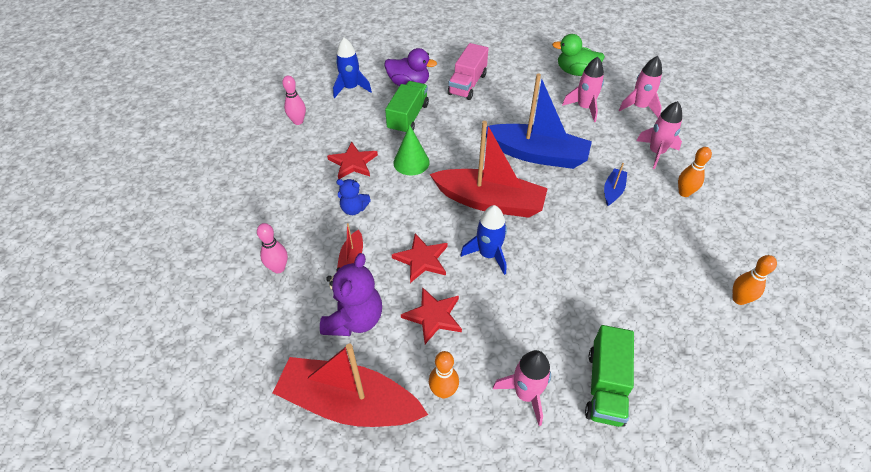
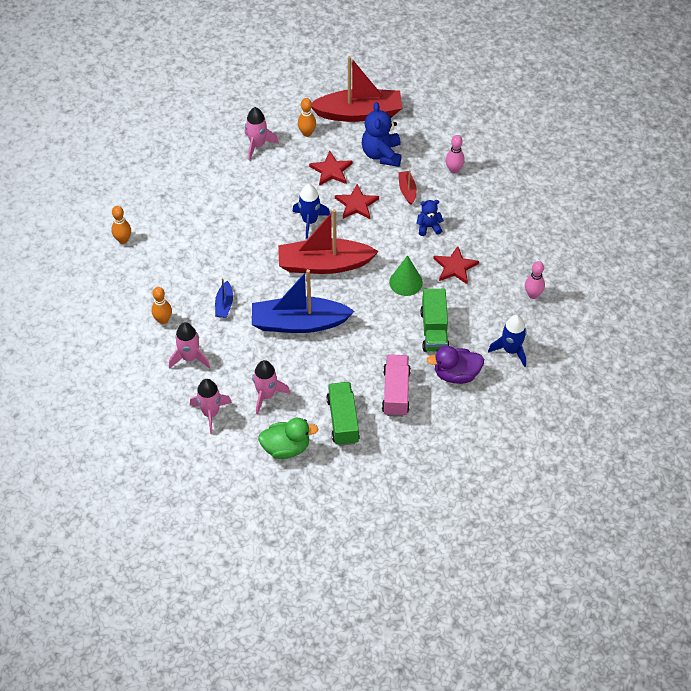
camera: 160 degrees right, 5 degrees up
purple teddy bear [320,253,382,336] -> blue teddy bear [362,102,402,167]
green truck [585,325,634,427] -> green truck moved to [326,382,360,446]

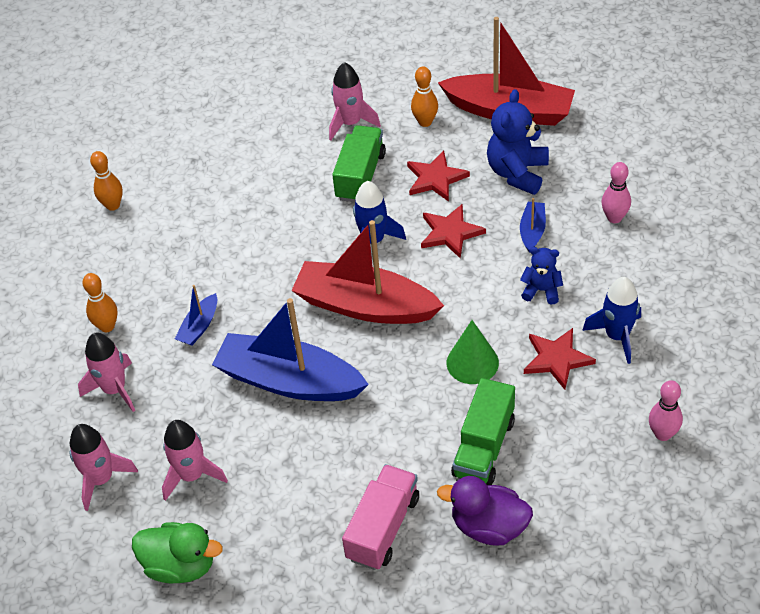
camera: 25 degrees right, 5 degrees down
green truck [326,382,360,446] -> green truck moved to [332,125,386,202]
red boat [399,170,417,205] -> blue boat [520,198,546,253]
blue rocket [488,315,527,367] -> blue rocket moved to [582,277,641,364]

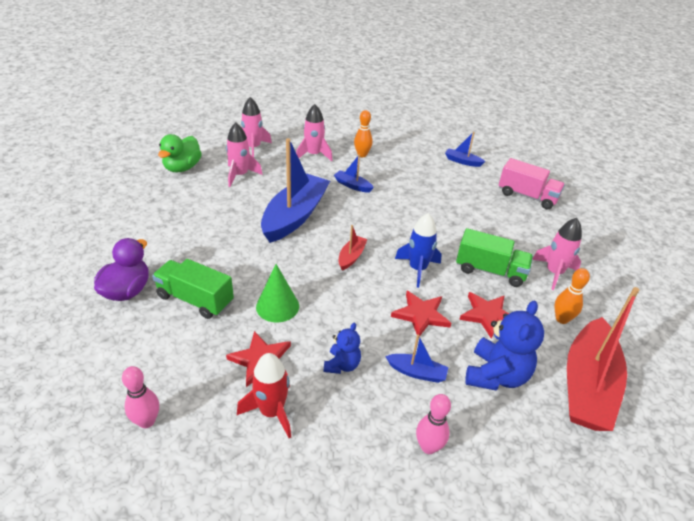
camera: 90 degrees right, 10 degrees down
orange bowling pin [90,151,123,211] -> blue boat [445,132,486,167]
red boat [291,220,444,324] -> red boat [338,225,367,271], size x0.44
pink truck [342,464,419,570] -> pink truck moved to [499,158,565,210]
blue teddy bear [487,89,549,195] -> blue teddy bear turned 90 degrees clockwise [466,301,544,391]
blue rocket [582,277,641,364] -> red rocket [237,353,291,438]

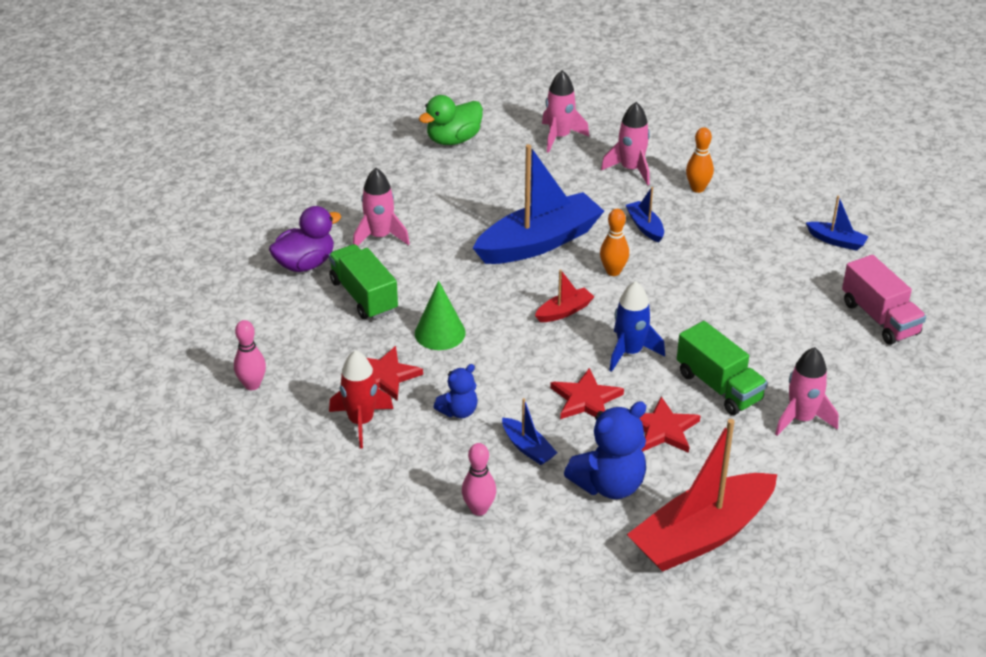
camera: 35 degrees right, 0 degrees up
pink rocket [226,122,263,187] -> pink rocket moved to [353,168,410,246]
blue boat [445,132,486,167] -> blue boat turned 150 degrees clockwise [806,196,869,251]
orange bowling pin [554,268,590,324] -> orange bowling pin moved to [600,209,629,276]

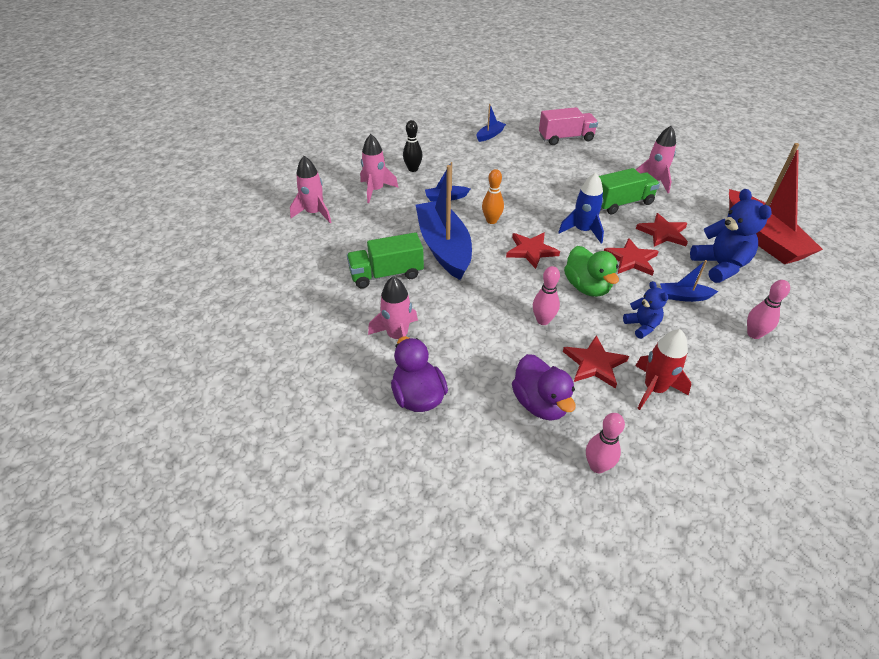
camera: 75 degrees left, 5 degrees up
green truck [329,244,398,320] -> green truck moved to [347,232,424,289]
green cone [415,280,466,350] -> pink bowling pin [533,266,560,325]
green duck [419,95,483,145] -> green duck moved to [564,246,619,297]
blue boat [502,398,557,465] -> blue boat turned 150 degrees counterclockwise [660,260,719,302]
red boat [535,269,594,322] -> red star [506,233,560,269]
orange bowling pin [686,127,714,193] -> black bowling pin [403,120,423,172]
none -> purple duck [512,354,576,421]

